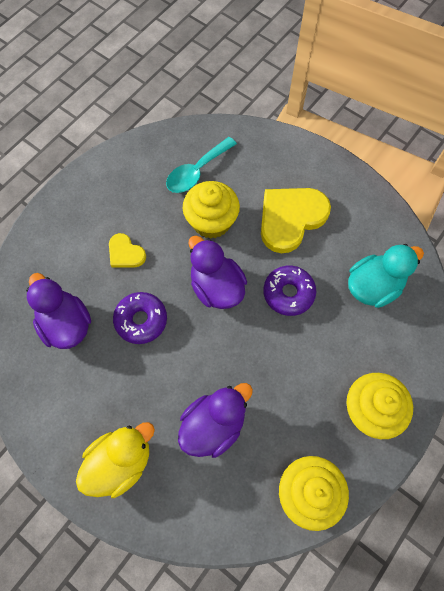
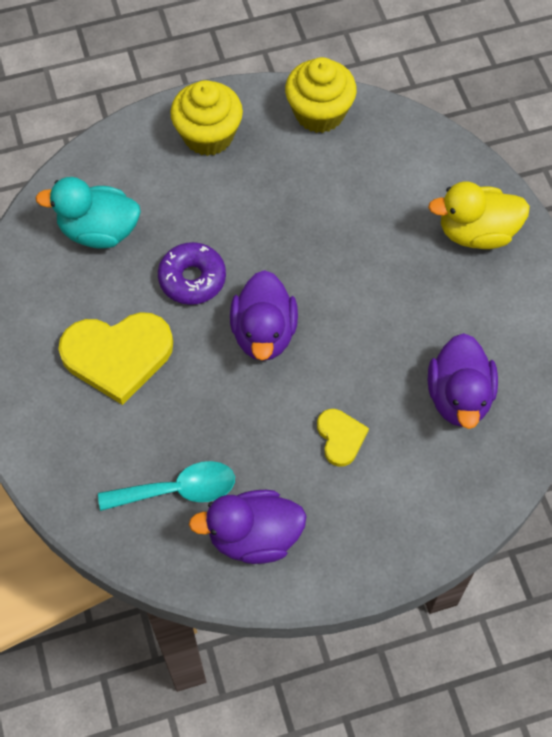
camera: 145 degrees left, 5 degrees down
purple donut [113,292,167,344] -> none
purple duck [178,383,253,458] -> purple duck moved to [189,490,306,564]
yellow cupcake [183,181,240,239] -> none

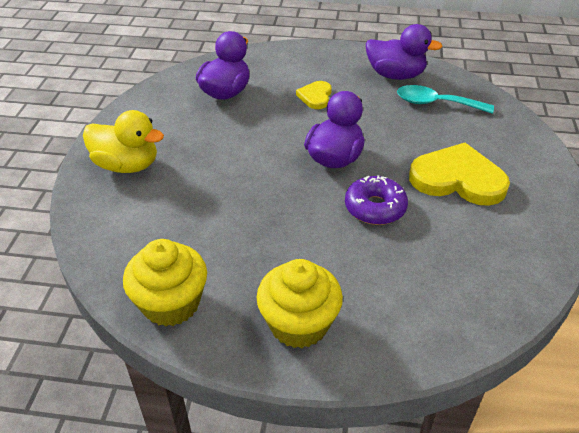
camera: 155 degrees left, 20 degrees down
turquoise duck [35,177,141,249] -> none

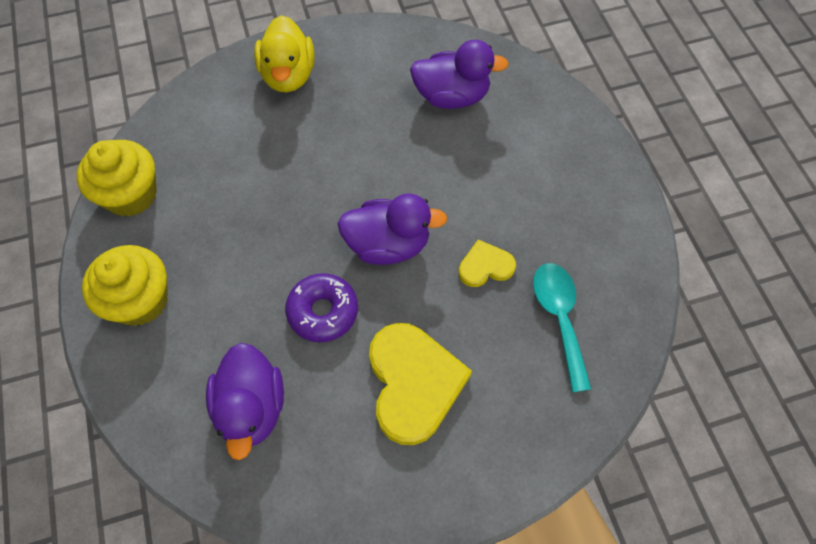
camera: 65 degrees right, 20 degrees up
yellow heart [296,81,332,109] -> yellow heart moved to [458,239,516,287]
purple duck [366,24,443,80] -> purple duck moved to [206,343,284,460]

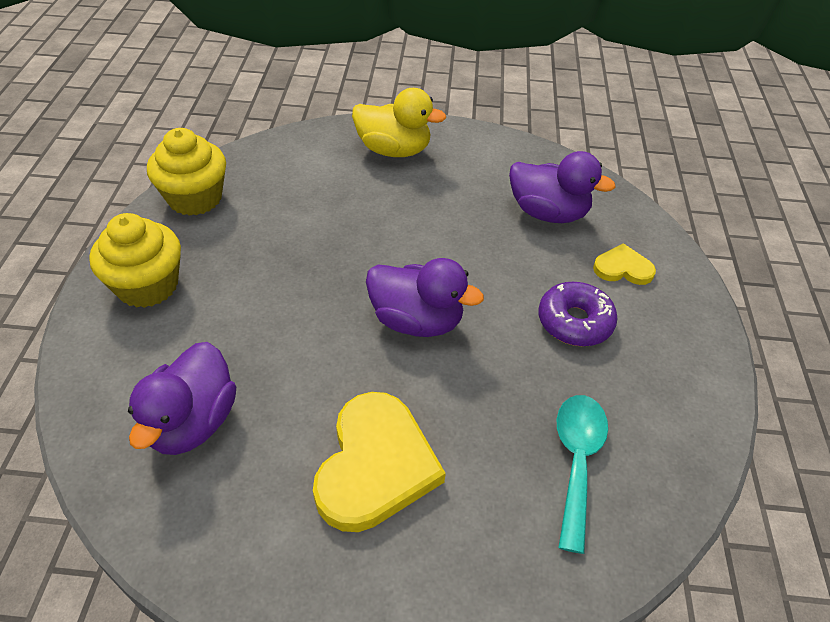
camera: 20 degrees right, 15 degrees down
yellow duck [254,15,315,92] -> yellow duck turned 90 degrees counterclockwise [352,88,446,157]
purple donut [285,273,358,342] -> purple donut moved to [538,282,618,346]
yellow heart [458,239,516,287] -> yellow heart moved to [593,243,656,285]

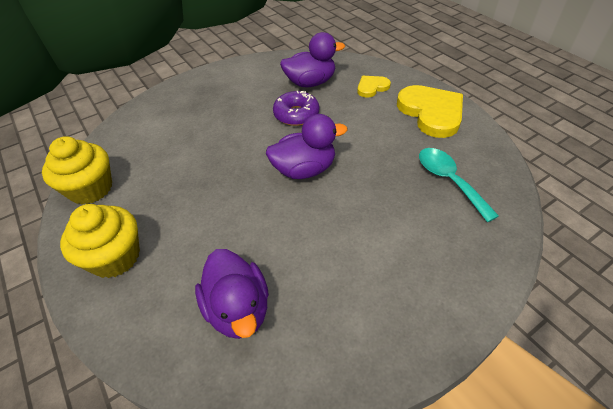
camera: 35 degrees left, 0 degrees up
yellow heart [313,392,446,532] -> yellow heart moved to [397,85,463,138]
yellow duck [352,88,446,157] -> none
purple donut [538,282,618,346] -> purple donut moved to [273,91,319,126]

